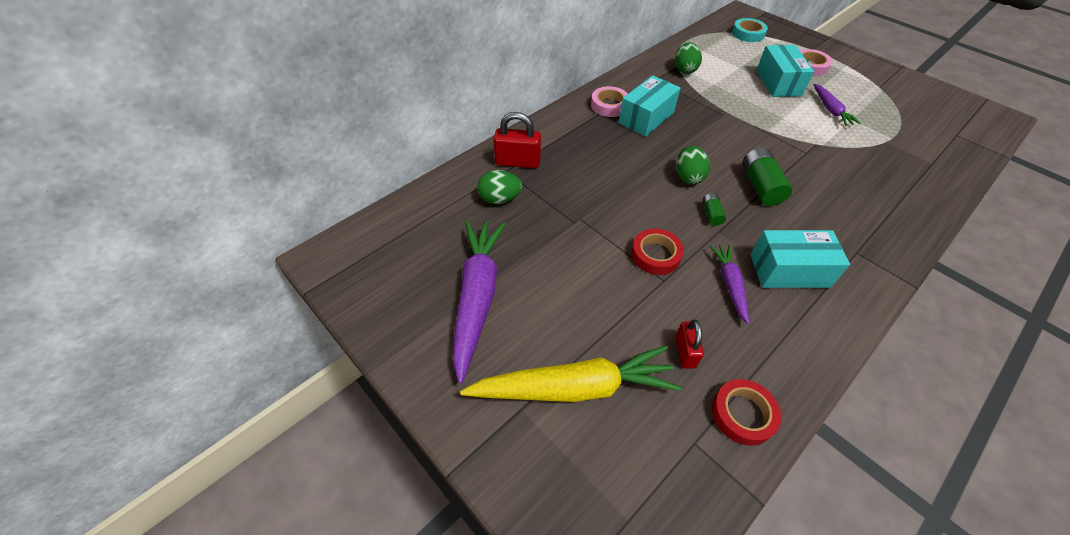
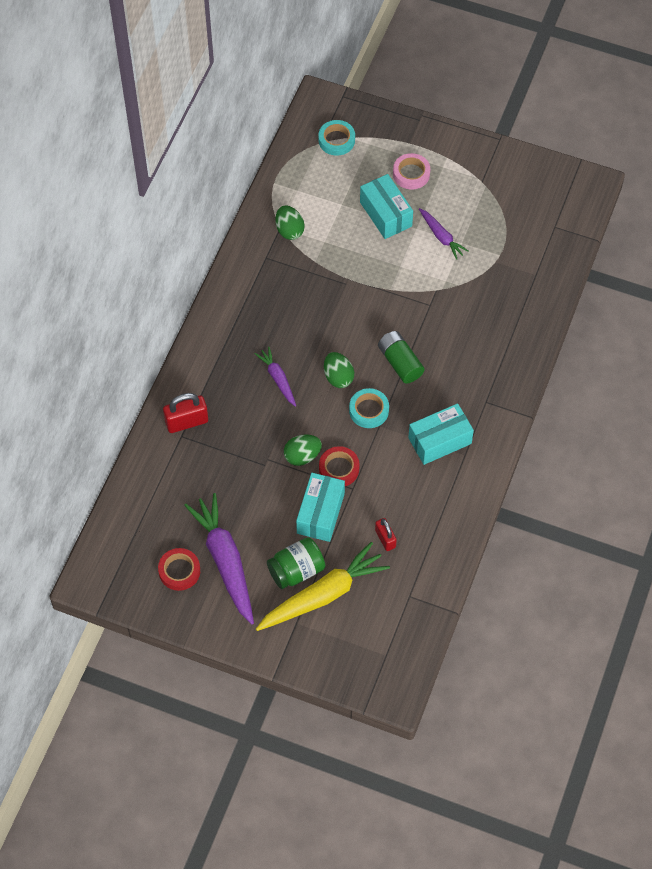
camera: 25 degrees left, 10 degrees up
green egg [477,170,522,204] -> green egg moved to [284,434,322,466]
pink tape [591,86,628,117] -> none
turquoise box [619,75,680,136] -> turquoise box moved to [296,473,345,542]
green battery [702,193,726,226] -> turquoise tape [349,388,389,428]
purple carrot [709,245,749,324] -> purple carrot moved to [255,347,296,407]
red tape [712,379,782,446] -> red tape moved to [158,548,200,591]
none -> green jar [267,537,325,589]

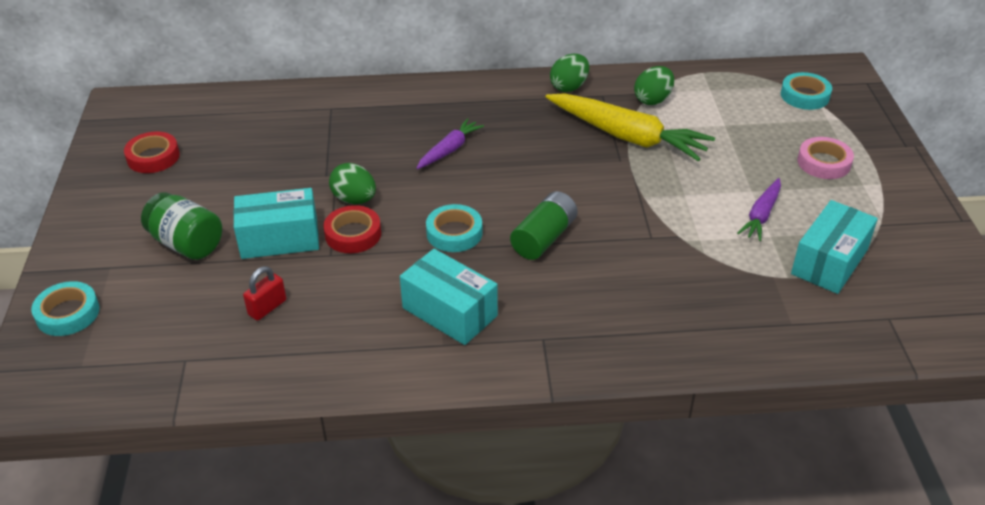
camera: 65 degrees right, 20 degrees down
red padlock [163,393,208,433] -> none
purple carrot [184,493,254,625] -> none
yellow carrot [256,542,390,631] -> yellow carrot moved to [546,93,715,161]
green egg [324,352,354,388] -> green egg moved to [550,54,589,92]
turquoise box [360,174,413,239] -> turquoise box moved to [791,200,878,294]
none -> turquoise tape [31,281,100,336]

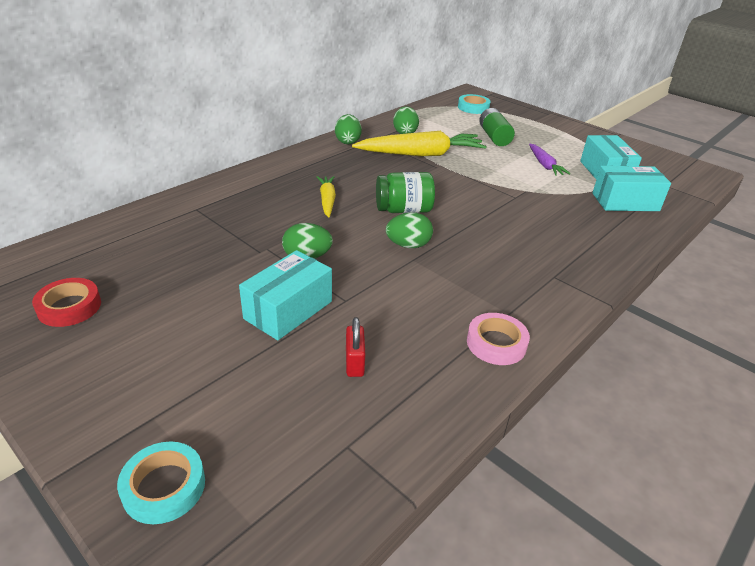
camera: 45 degrees left, 5 degrees down
green jar [141,192,222,260] -> green jar moved to [376,172,435,213]
red tape [324,205,381,253] -> none
turquoise box [400,249,498,345] -> turquoise box moved to [592,166,671,211]
purple carrot [417,118,484,169] -> yellow carrot [317,176,336,217]
turquoise tape [426,204,483,252] -> green egg [386,212,433,248]
green battery [510,191,578,260] -> green battery moved to [479,108,515,146]
pink tape [797,137,854,179] -> pink tape moved to [467,313,530,365]

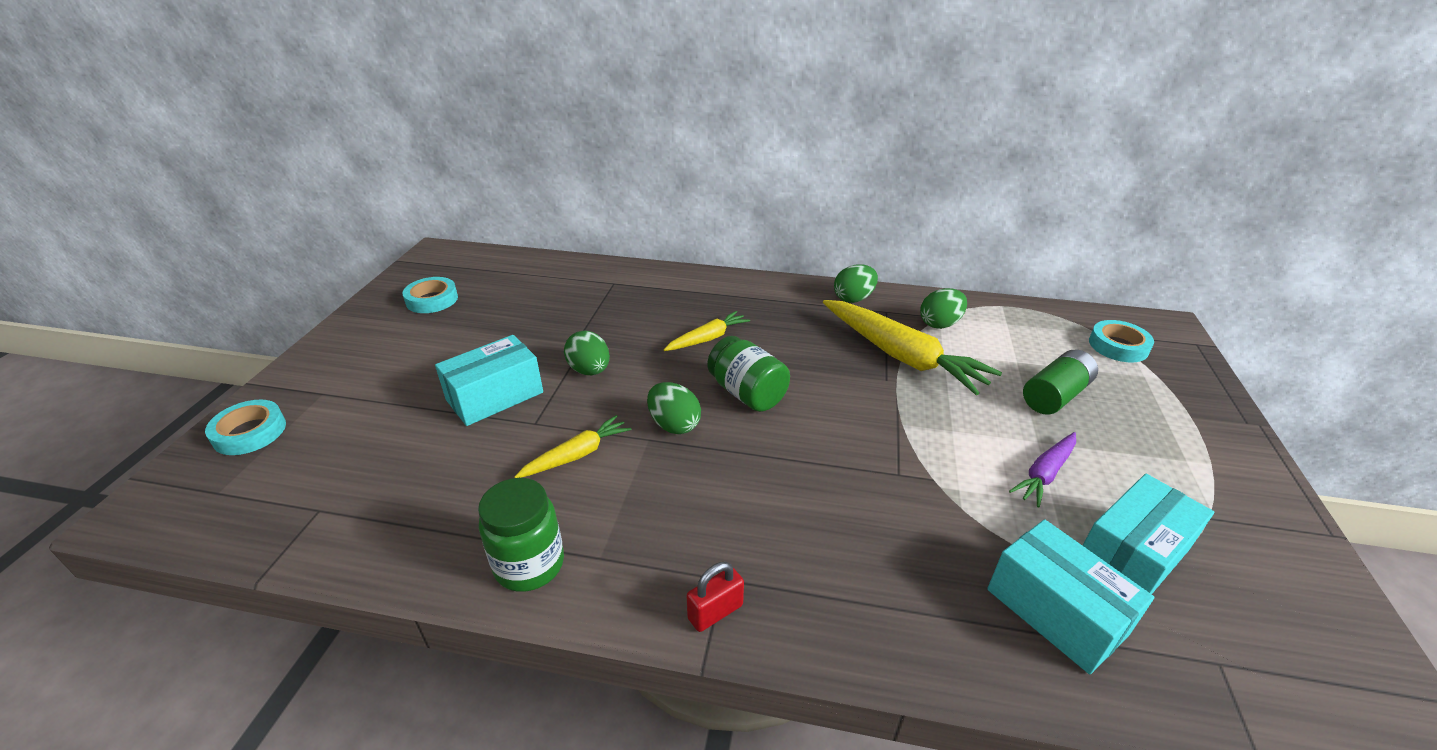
camera: 60 degrees right, 0 degrees up
red tape [32,278,101,327] -> turquoise tape [402,277,458,313]
turquoise box [239,250,332,340] -> turquoise box turned 45 degrees counterclockwise [435,335,543,426]
red padlock [346,317,365,377] -> red padlock moved to [686,562,744,632]
pink tape [467,313,530,365] -> green jar [478,478,564,592]
none -> yellow carrot [514,415,631,478]

